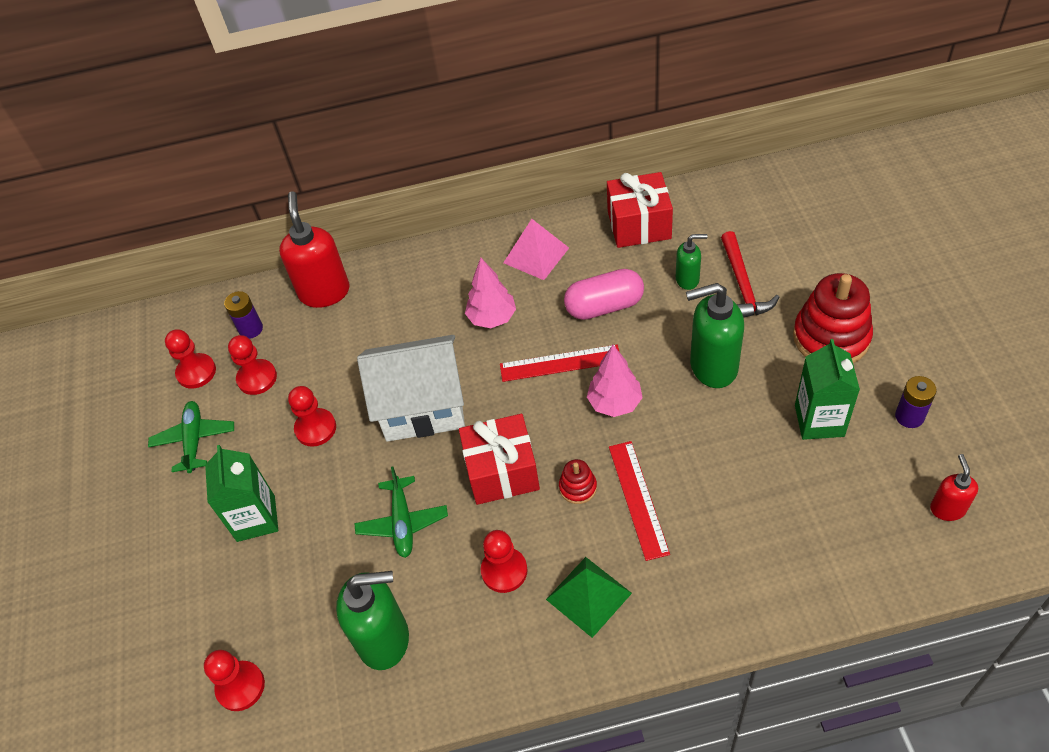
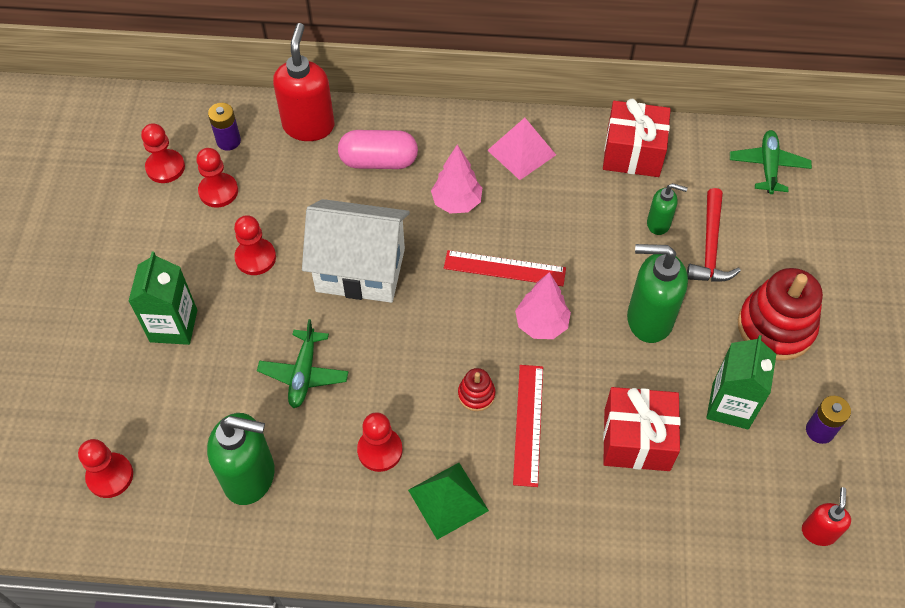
camera: 10 degrees right, 5 degrees up
green plane [148,401,234,473] -> green plane moved to [730,130,812,194]
red gift [459,414,540,505] -> red gift moved to [603,387,681,471]
pink capsule [564,269,644,320] -> pink capsule moved to [338,130,418,169]

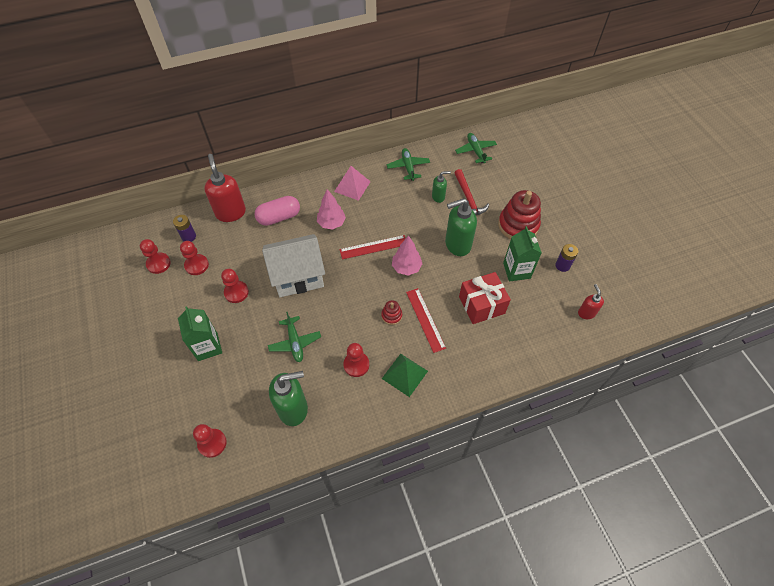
camera: 25 degrees left, 0 degrees up
red gift [603,99,671,177] -> green plane [387,148,430,181]

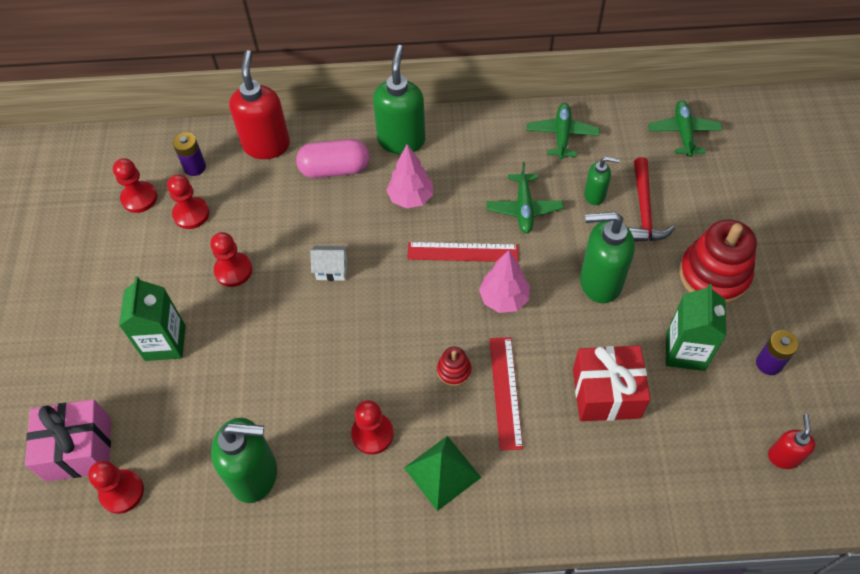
camera: 20 degrees right, 0 degrees up
white house [262,234,325,297] -> white house [310,246,347,281], size x0.40
green plane [268,312,321,362] -> green plane moved to [486,162,563,233]
pink pyramid [334,166,371,201] -> none
none -> pink gift [25,399,111,482]
none -> green soap dispenser [373,45,425,154]

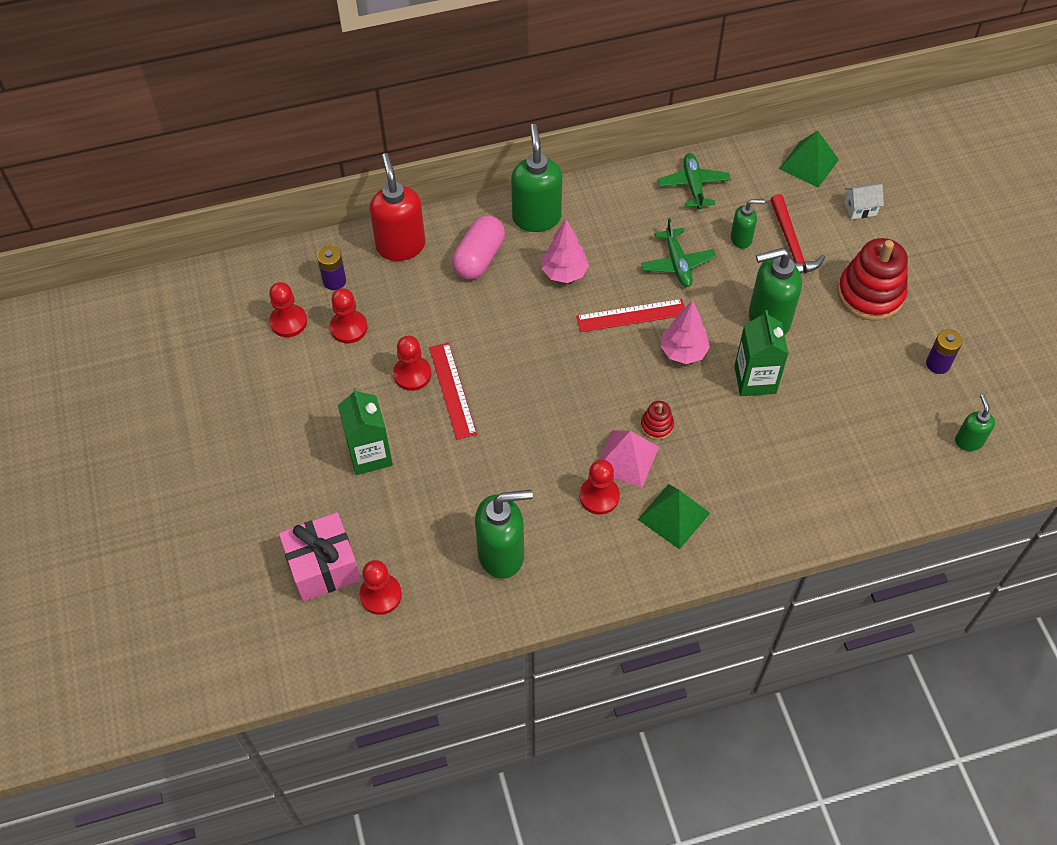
camera: 15 degrees left, 0 degrees up
pink capsule [296,139,369,178] -> pink capsule turned 45 degrees counterclockwise [452,216,505,279]
white house [310,246,347,281] -> white house moved to [844,183,884,220]
red ruler [490,337,523,451] -> red ruler moved to [429,343,477,440]
red gift [573,346,650,421] -> none
green plane [648,101,722,157] -> green pyramid [779,131,839,188]
green carton [666,284,726,371] -> green carton moved to [735,310,789,396]
red soap dispenser [768,414,816,469] -> green soap dispenser [955,394,995,451]
none -> pink pyramid [599,430,659,488]

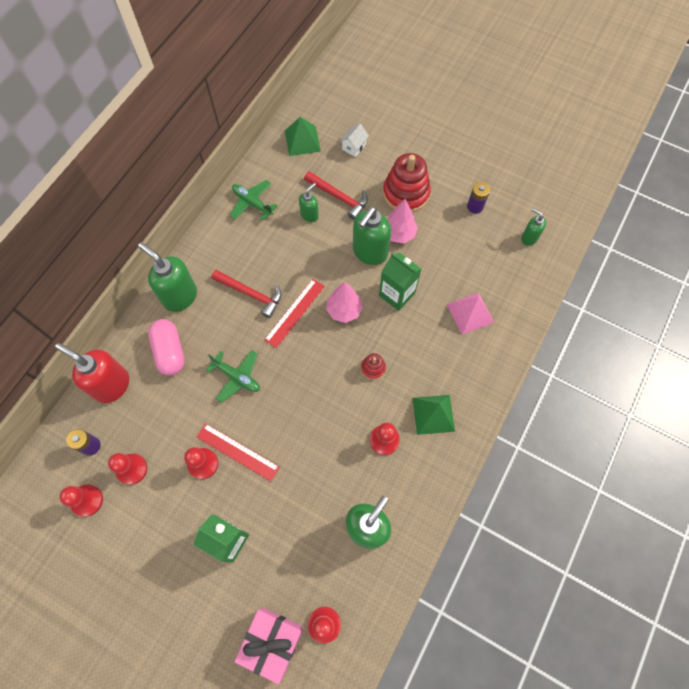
camera: 45 degrees left, 10 degrees up
pink tree [542,219,589,283] -> pink tree moved to [387,199,418,243]
pink pyramid [599,430,659,488] -> pink pyramid moved to [447,292,494,335]
green plane [641,218,716,287] -> green plane moved to [206,350,260,403]
none -> red hammer [212,270,282,318]

